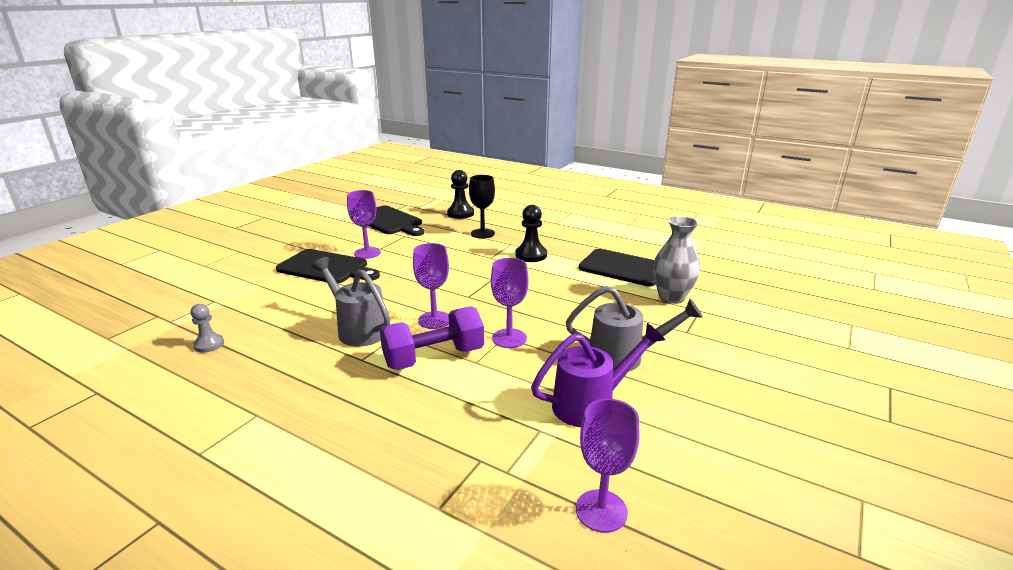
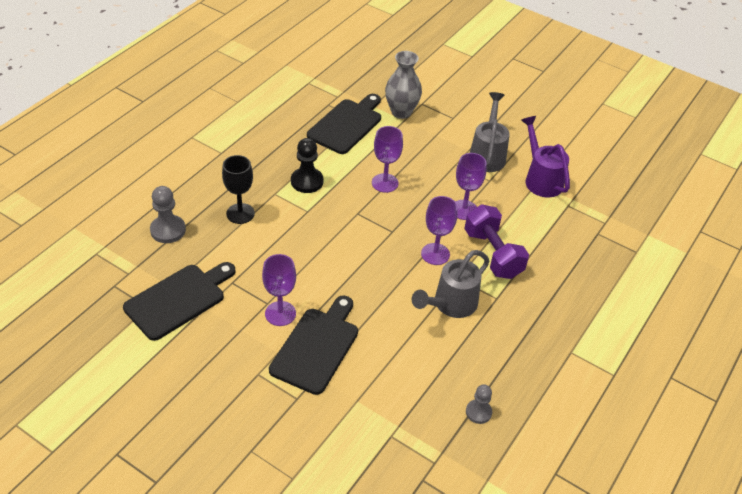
camera: 90 degrees left, 20 degrees up
black pawn [447,170,474,219] -> grey pawn [150,186,186,243]
purple goblet [576,399,639,533] -> purple goblet moved to [372,126,403,193]

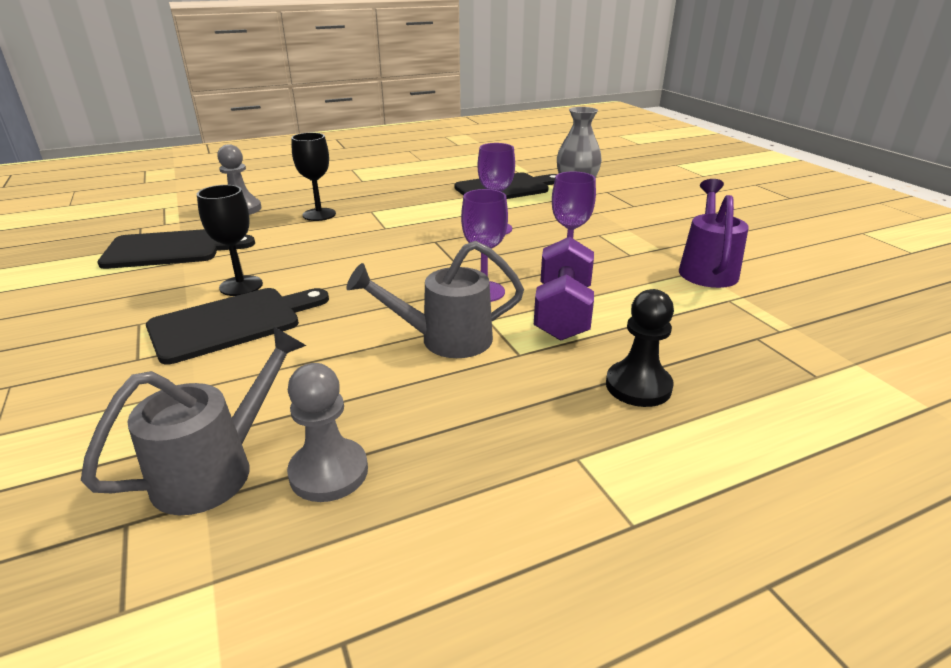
camera: 35 degrees right, 15 degrees down
purple goblet [262,254,296,326] -> black goblet [197,185,263,296]
black pawn [291,138,323,193] -> black pawn moved to [606,289,674,407]
grey pawn [466,384,492,424] -> grey pawn [287,363,368,502], size x1.54
grey watering can [470,92,510,172] -> grey watering can moved to [81,326,307,515]

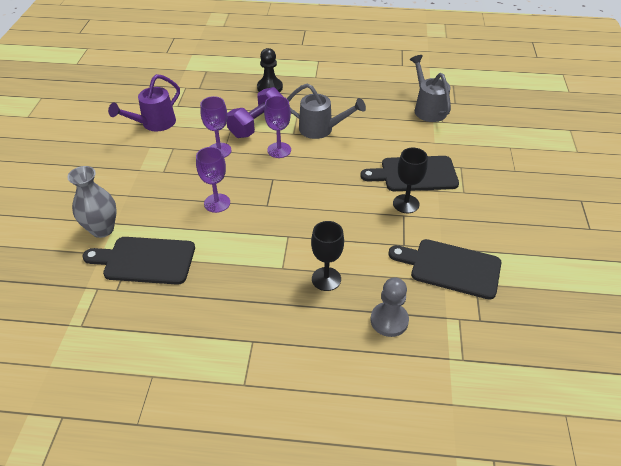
camera: 150 degrees left, 15 degrees up
grey watering can [81,326,307,515] -> grey watering can turned 90 degrees clockwise [410,55,451,122]
grey pawn [287,363,368,502] -> none

